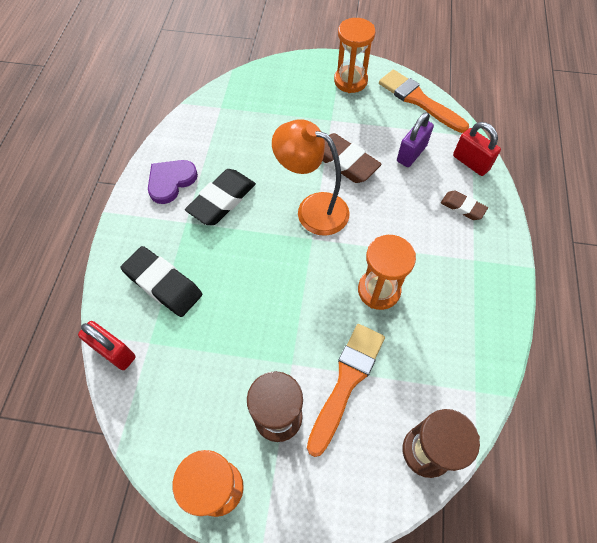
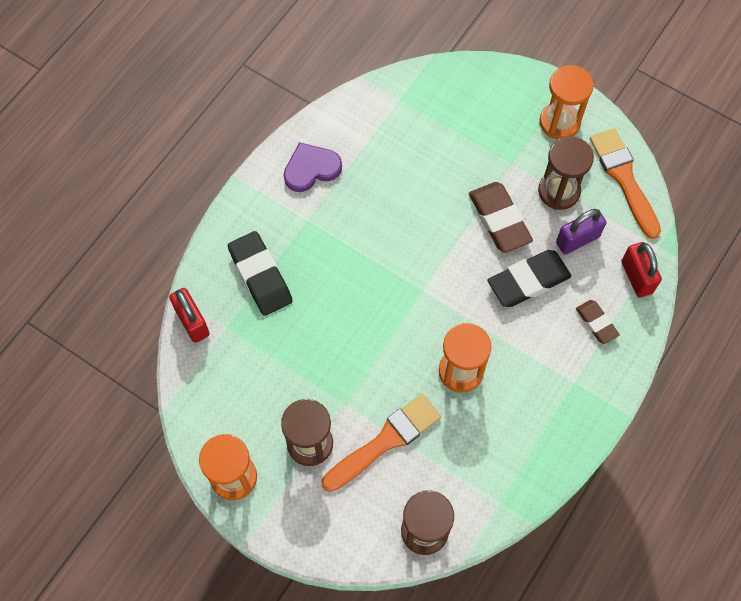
camera: 25 degrees right, 5 degrees up
black eraser [185,169,256,225] -> black eraser moved to [487,250,571,307]
orange lamp [272,119,350,236] -> none
none -> brown hourglass [538,136,594,210]

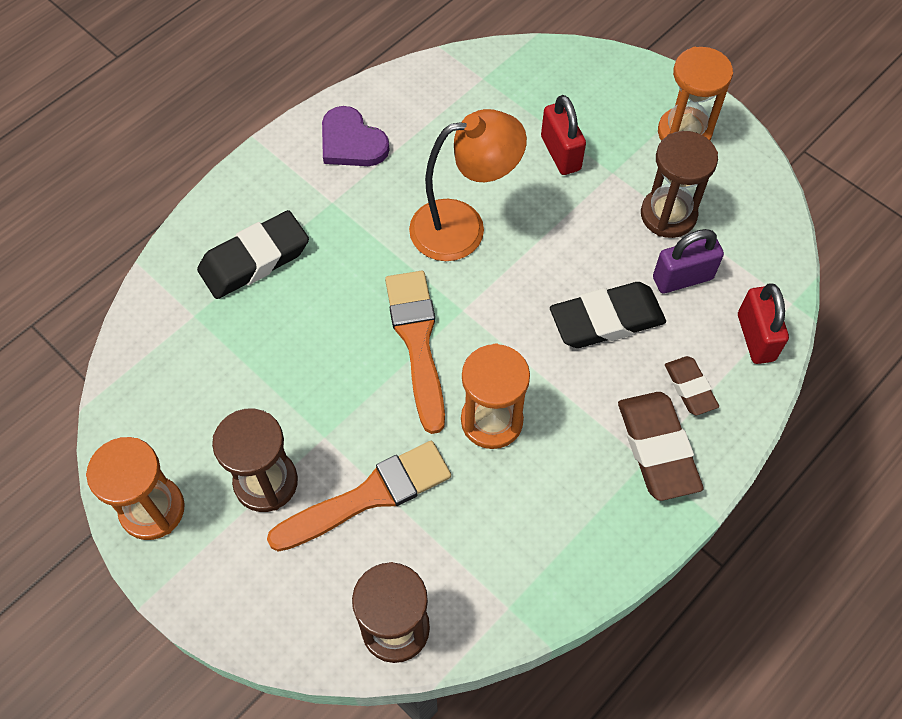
camera: 10 degrees right, 5 degrees down
red padlock [169,288,210,343] -> red padlock moved to [541,95,586,175]
black eraser [228,231,293,316] -> black eraser turned 75 degrees clockwise [197,210,309,299]
purple heart [284,142,342,192] -> purple heart turned 120 degrees counterclockwise [322,106,389,166]
brown eraser [469,182,533,253] -> brown eraser moved to [618,392,704,501]
orange brush [590,128,661,239] -> orange brush moved to [385,271,445,434]
none -> orange lamp [409,109,527,261]

